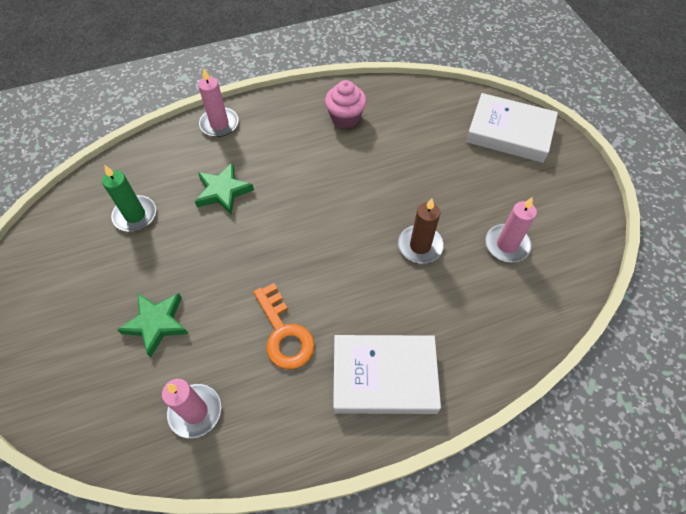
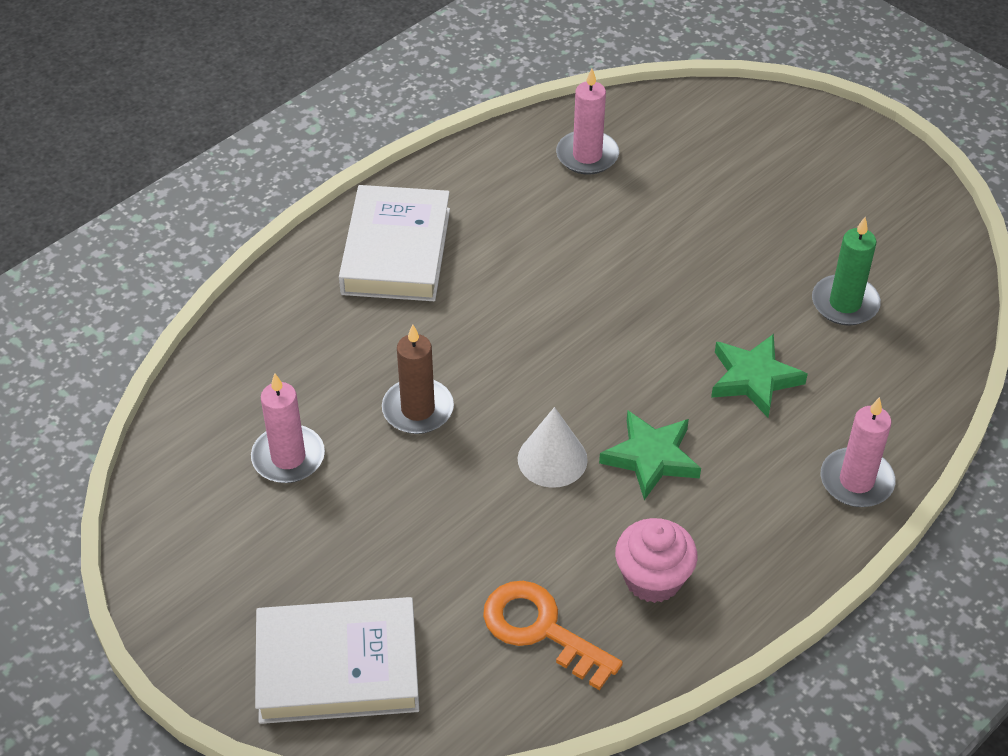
camera: 155 degrees right, 10 degrees down
green star [117,293,189,358] -> green star moved to [599,410,701,500]
orange key [254,283,315,369] -> orange key moved to [483,581,623,690]
white book [333,335,441,414] -> white book turned 60 degrees counterclockwise [339,185,450,301]
none -> white cone [518,407,588,488]

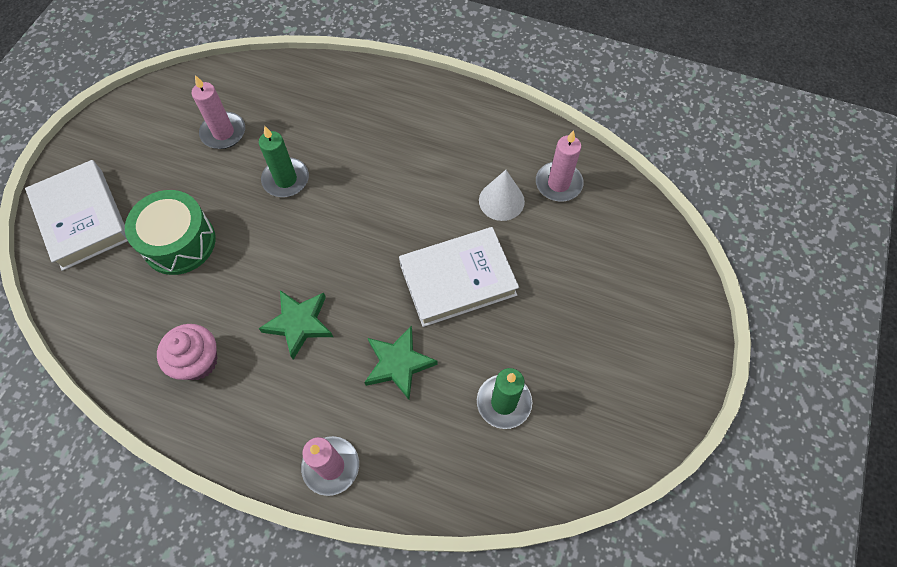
camera: 65 degrees right, 15 degrees up
white book [339,185,450,301] -> white book moved to [399,227,519,327]
brown candle [382,324,454,434] -> green candle [259,126,309,197]
orange key [483,581,623,690] -> none
white cone [518,407,588,488] -> white cone moved to [479,170,525,221]
none -> green drum [125,190,216,275]

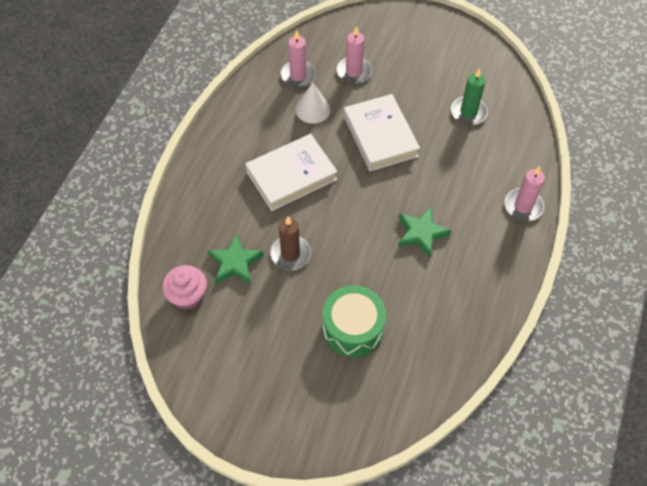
camera: 90 degrees left, 5 degrees down
white book [25,160,128,271] -> white book moved to [245,134,338,211]
pink cupcake [157,324,218,380] -> pink cupcake moved to [162,265,207,310]
pink candle [191,75,245,149] -> pink candle moved to [336,26,372,84]
green candle [259,126,309,197] -> brown candle [270,217,311,270]
green star [364,325,438,400] -> green star moved to [207,233,264,284]

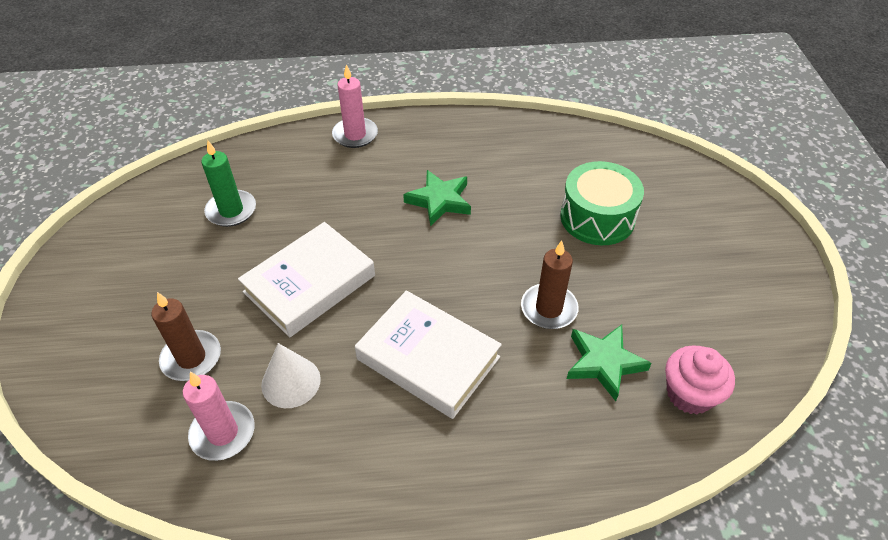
camera: 115 degrees left, 10 degrees down
pink candle [336,26,372,84] -> brown candle [151,292,221,381]

